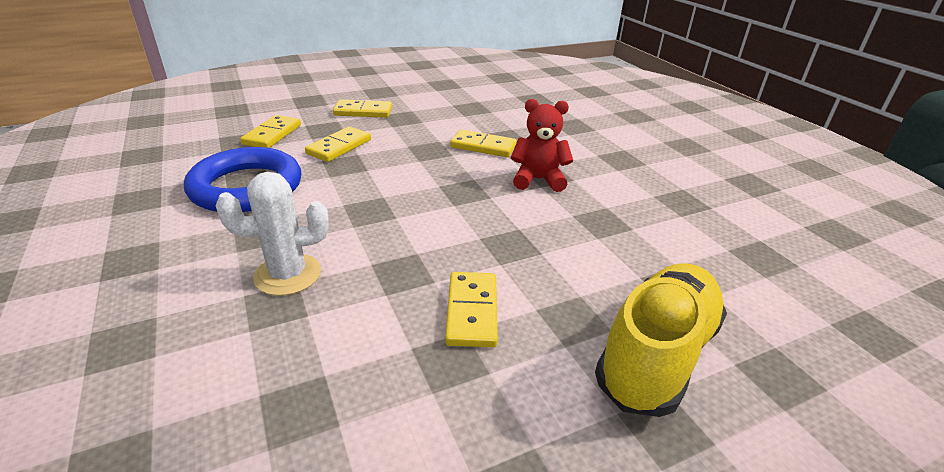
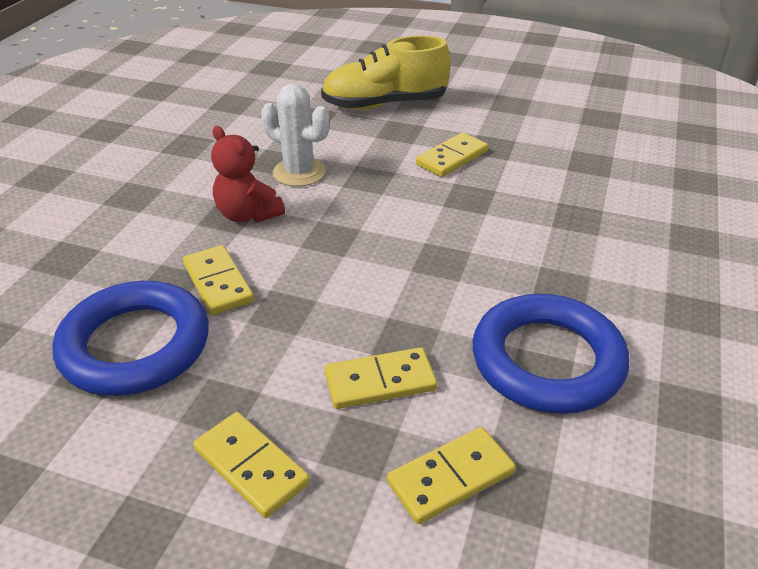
camera: 135 degrees left, 5 degrees up
white cactus [216,172,329,296] -> white cactus moved to [261,84,329,187]
none -> blue ring [53,281,209,396]

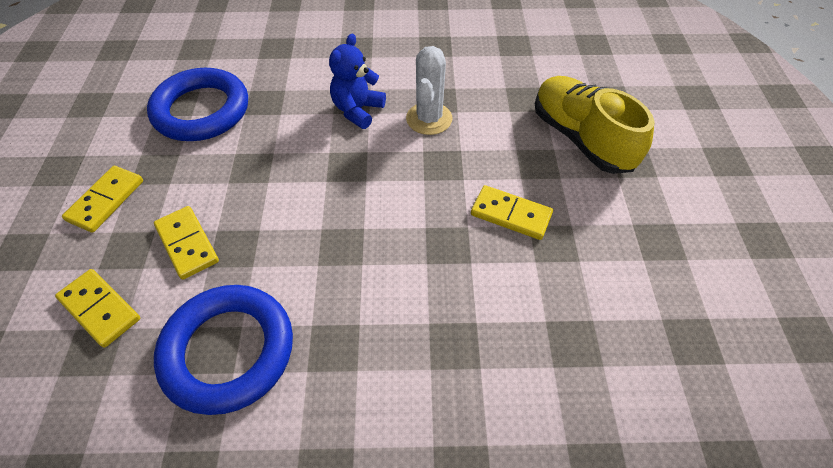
camera: 70 degrees right, 15 degrees up
yellow domino [183,245,254,315] -> none
red teddy bear [211,126,285,223] -> blue teddy bear [329,34,386,129]

